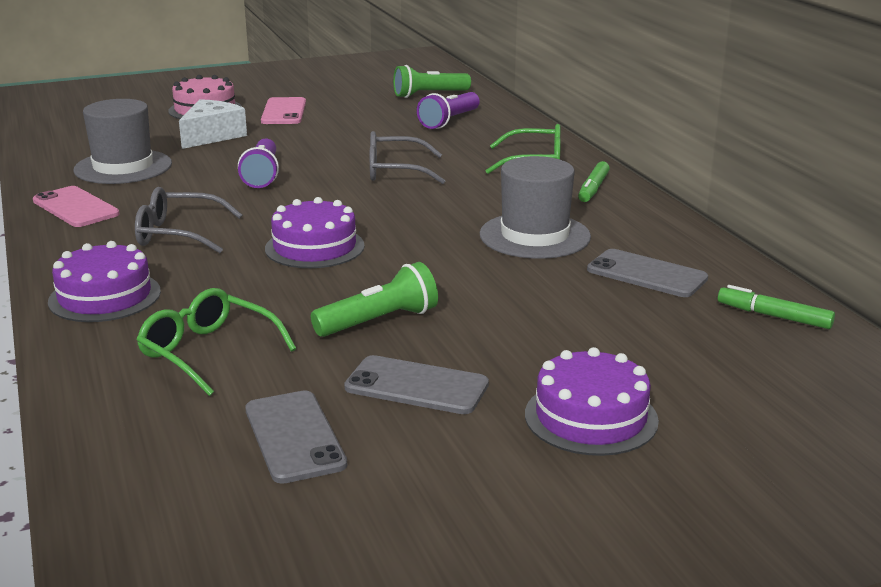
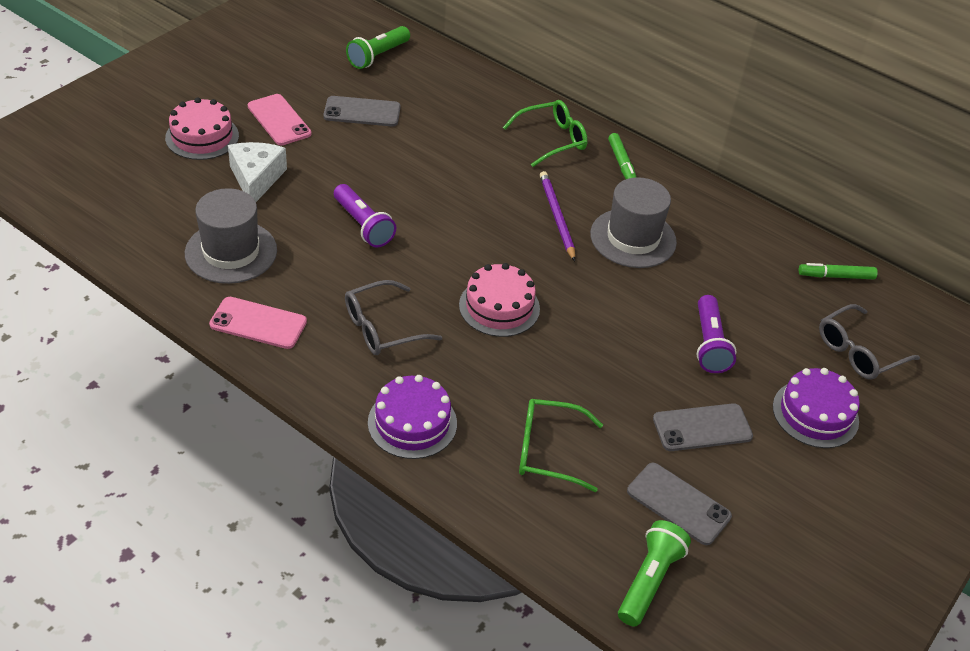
camera: 35 degrees left, 20 degrees up
purple cake [265,197,365,268] -> pink cake [459,263,540,337]
green flashlight [311,262,438,337] -> green flashlight moved to [618,520,691,626]
grey glasses [370,131,445,184] -> grey glasses moved to [819,304,920,380]
purple flashlight [417,92,480,129] -> purple flashlight moved to [697,295,737,373]
grey phone [587,249,708,297] -> grey phone moved to [323,96,401,126]
none -> purple pencil [540,171,575,261]

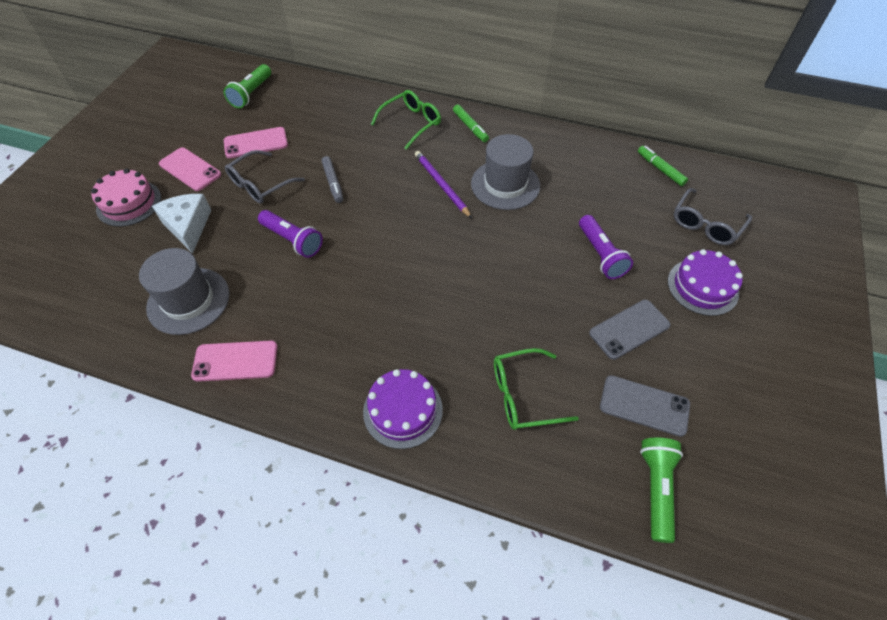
camera: 15 degrees left, 10 degrees up
grey phone [323,96,401,126] -> pink phone [224,127,288,158]
grey glasses [345,280,442,355] -> grey glasses moved to [225,150,305,204]
pink cake [459,263,540,337] -> none
green marker [799,263,878,279] -> green marker turned 75 degrees clockwise [638,146,688,186]
none -> grey marker [322,156,343,203]

